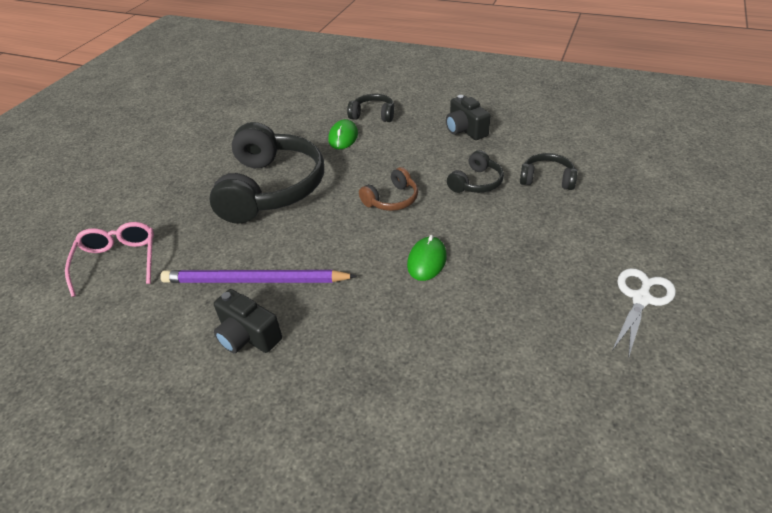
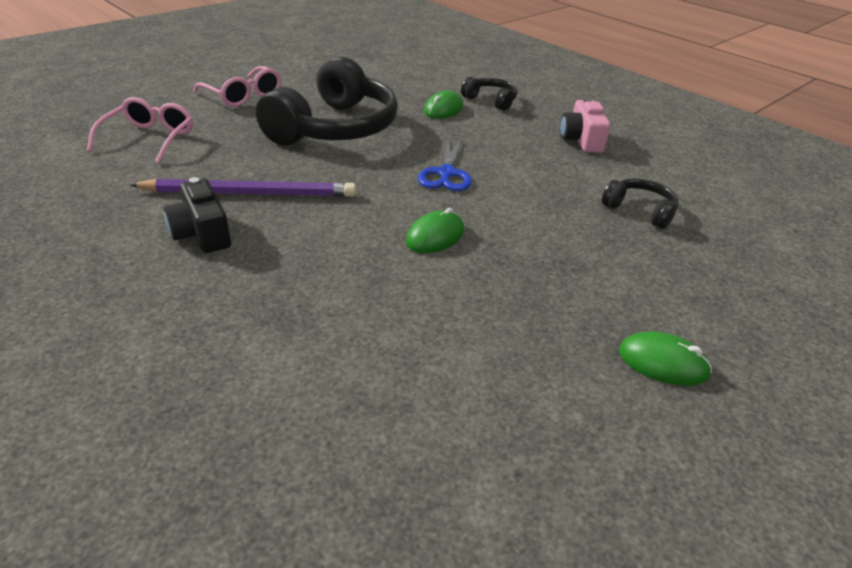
camera: 20 degrees right, 5 degrees down
purple pencil [160,270,357,283] -> purple pencil turned 150 degrees clockwise [130,178,356,197]
brown headphones [359,167,418,211] -> blue scissors [418,138,472,191]
black camera [446,95,491,140] -> pink camera [560,98,610,153]
black headphones [447,150,504,193] -> none
white scissors [613,268,676,359] -> green mouse [619,331,712,386]
none -> pink glasses [193,66,281,107]

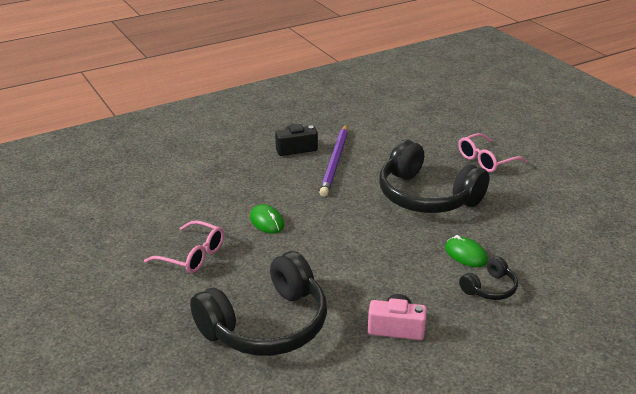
camera: 105 degrees right, 5 degrees down
pink glasses [87,97,193,164] -> pink glasses moved to [144,220,224,273]
blue scissors [418,138,472,191] -> none
black headphones [602,179,679,229] -> black headphones [190,251,327,356], size x2.20
green mouse [619,331,712,386] -> none

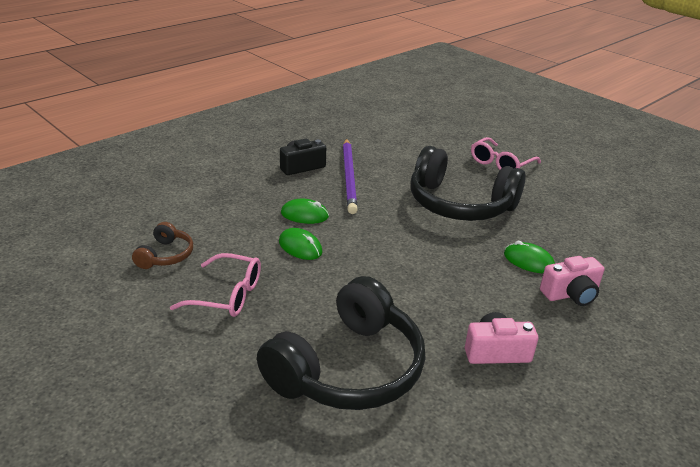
camera: 15 degrees left, 0 degrees up
black headphones [459,257,518,300] -> pink camera [540,256,604,306]
none -> brown headphones [132,222,193,269]
none -> green mouse [281,199,329,224]

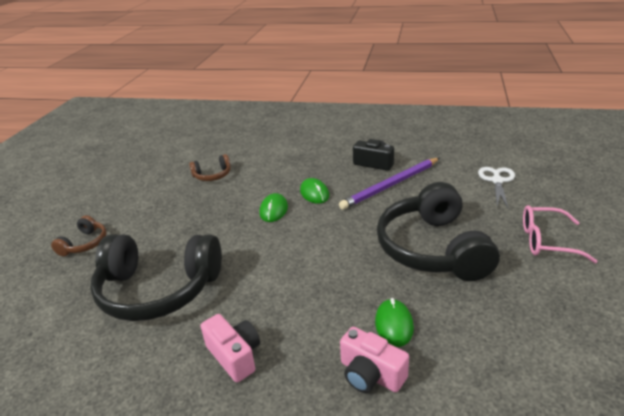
camera: 60 degrees right, 0 degrees up
pink glasses [170,253,261,317] -> none
none -> brown headphones [51,215,106,256]
none -> white scissors [478,167,515,208]

